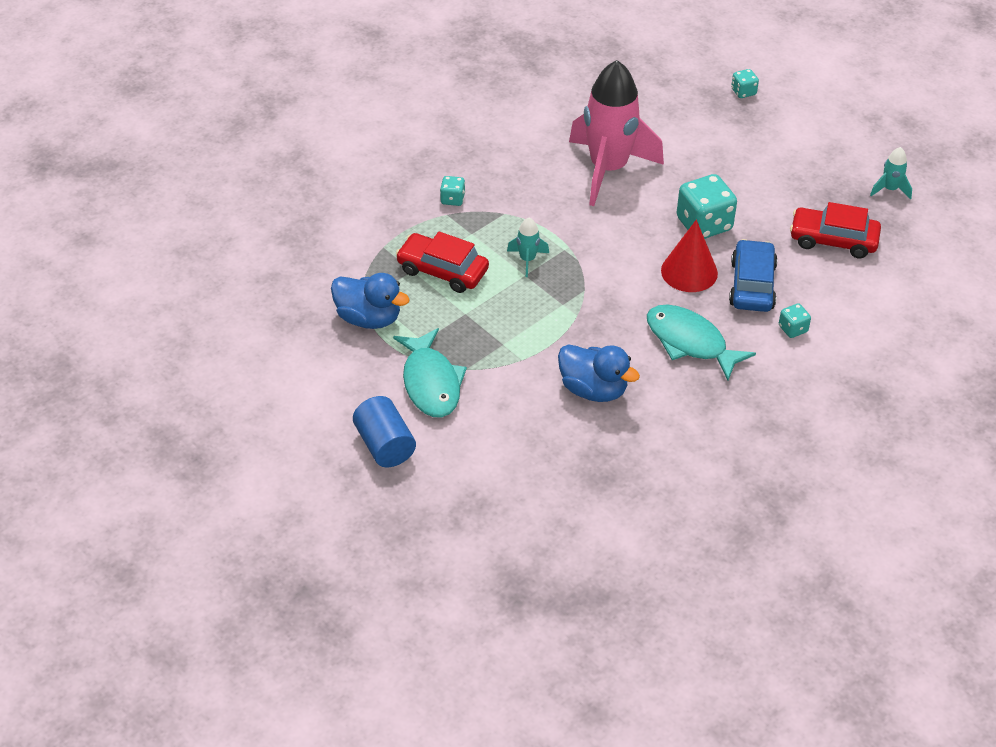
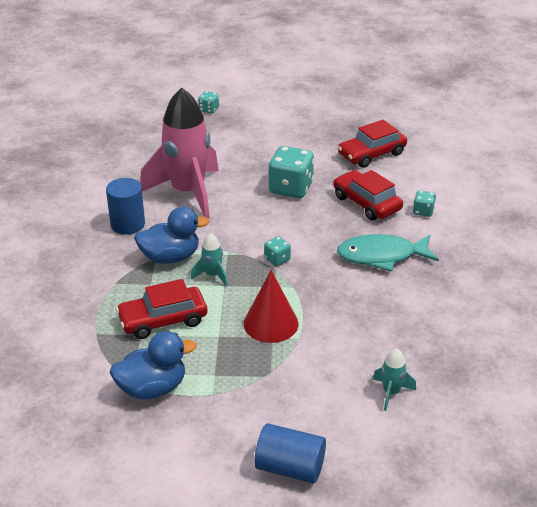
camera: 45 degrees left, 10 degrees down
turquoise fish [393,328,467,417] -> none
turquoise dice [440,176,465,206] -> turquoise dice moved to [264,236,291,266]
blue duck [558,344,640,402] -> blue duck moved to [134,207,209,264]
red cone [661,220,718,292] -> red cone moved to [244,270,298,343]
blue car [729,239,778,312] -> red car [333,170,403,220]
turquoise rocket [870,147,912,200] -> turquoise rocket moved to [373,348,416,411]
none -> blue cylinder [106,178,145,235]

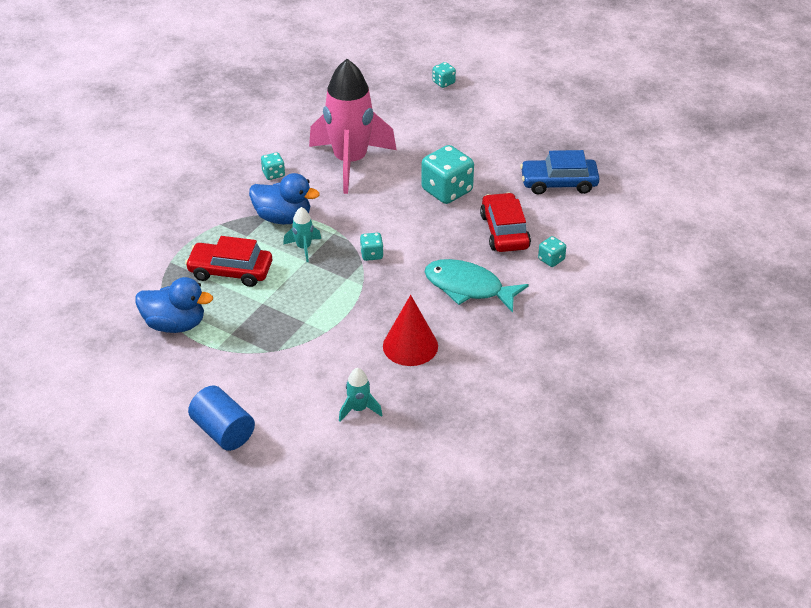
camera: 30 degrees right, 5 degrees up
blue cylinder [106,178,145,235] -> turquoise dice [261,152,285,180]
red cone [244,270,298,343] -> red cone moved to [383,295,438,366]
red car [338,120,407,168] -> blue car [520,150,600,195]

